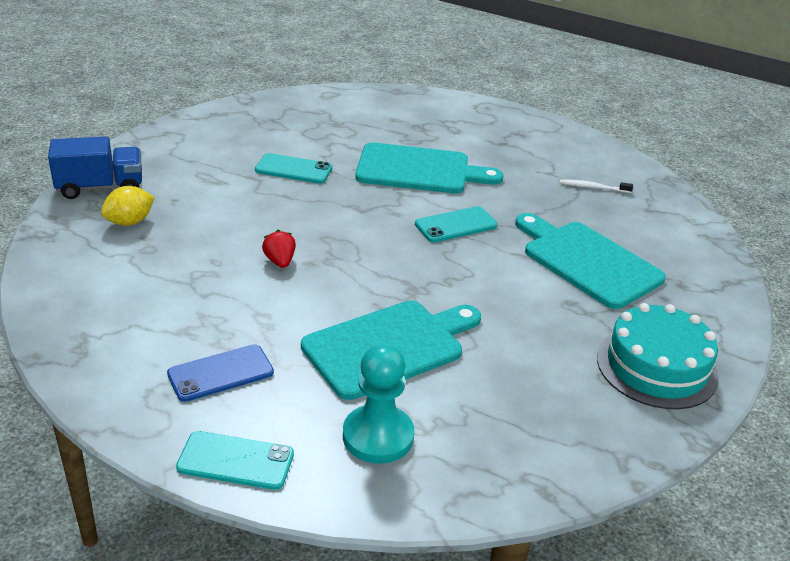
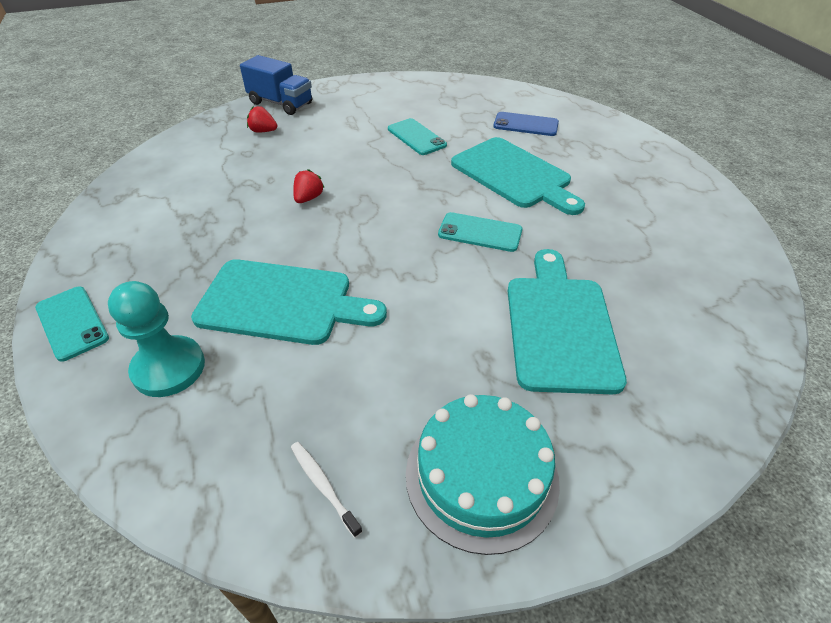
camera: 45 degrees right, 10 degrees up
yellow lemon [101,186,155,226] -> red strawberry [247,106,277,133]
blue phone [167,344,274,402] -> blue phone moved to [493,112,559,136]
white toothbrush [560,179,633,193] -> white toothbrush moved to [291,442,363,538]

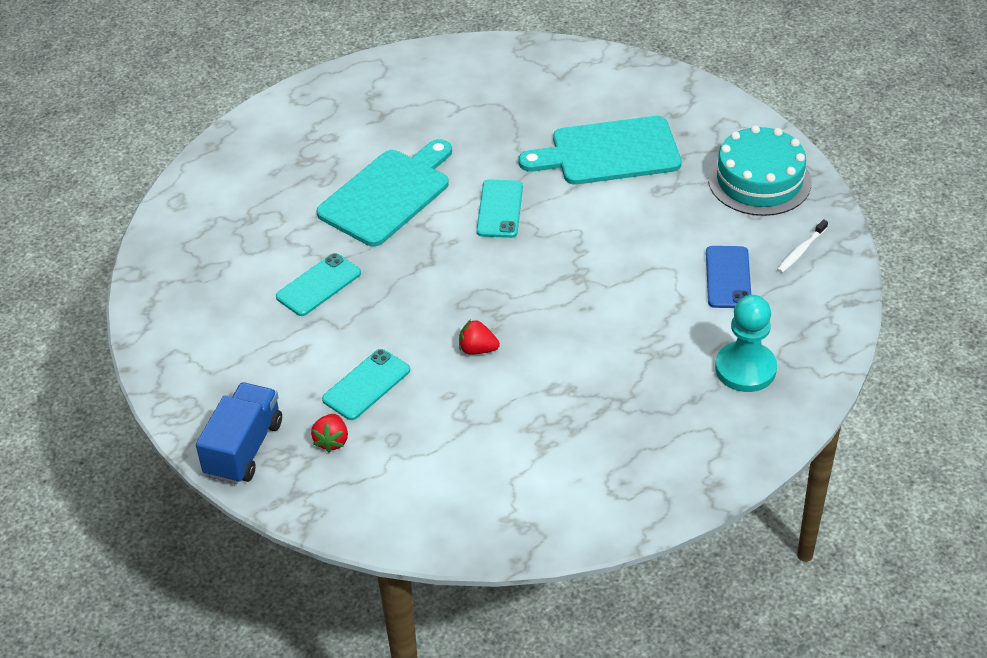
camera: 100 degrees left, 0 degrees up
turquoise phone [35,287,109,362] -> turquoise phone moved to [322,349,410,420]
turquoise cutting board [191,259,387,345] -> none
blue phone [493,112,559,136] -> blue phone moved to [706,246,751,308]

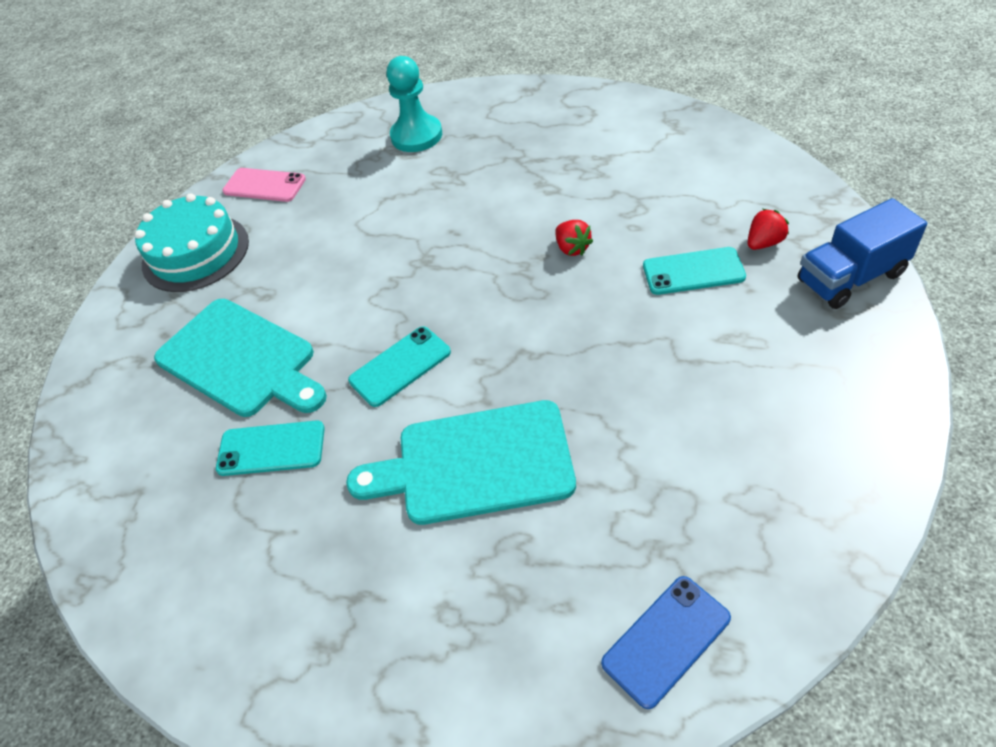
camera: 130 degrees left, 5 degrees up
turquoise phone [276,253,361,316] -> turquoise phone moved to [216,420,325,476]
blue phone [706,246,751,308] -> blue phone moved to [601,576,731,709]
white toothbrush [777,219,828,273] -> pink phone [222,168,306,202]

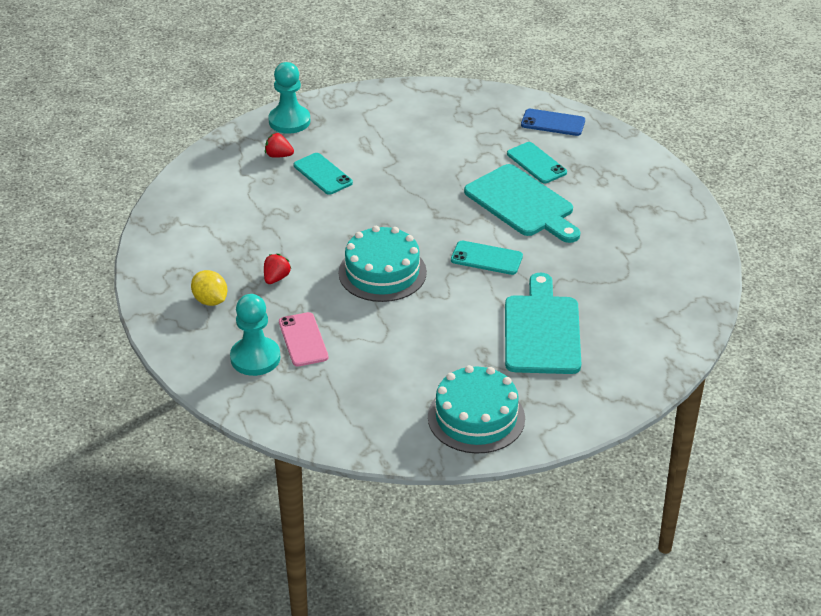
camera: 130 degrees left, 10 degrees down
turquoise phone [216,420,325,476] -> turquoise phone moved to [507,142,567,184]
pink phone [222,168,306,202] -> pink phone moved to [279,312,328,367]
red strawberry [555,220,593,256] -> red strawberry moved to [264,254,291,284]
blue truck [798,198,927,309] -> turquoise pawn [268,62,310,134]
none -> yellow lemon [191,270,227,306]
none -> turquoise cake [338,226,427,302]

